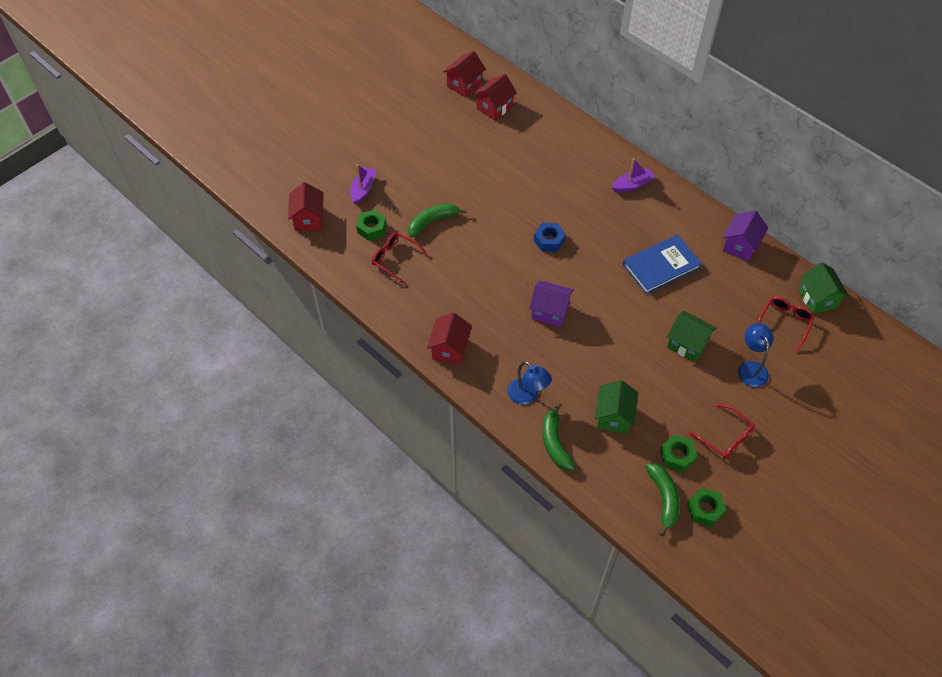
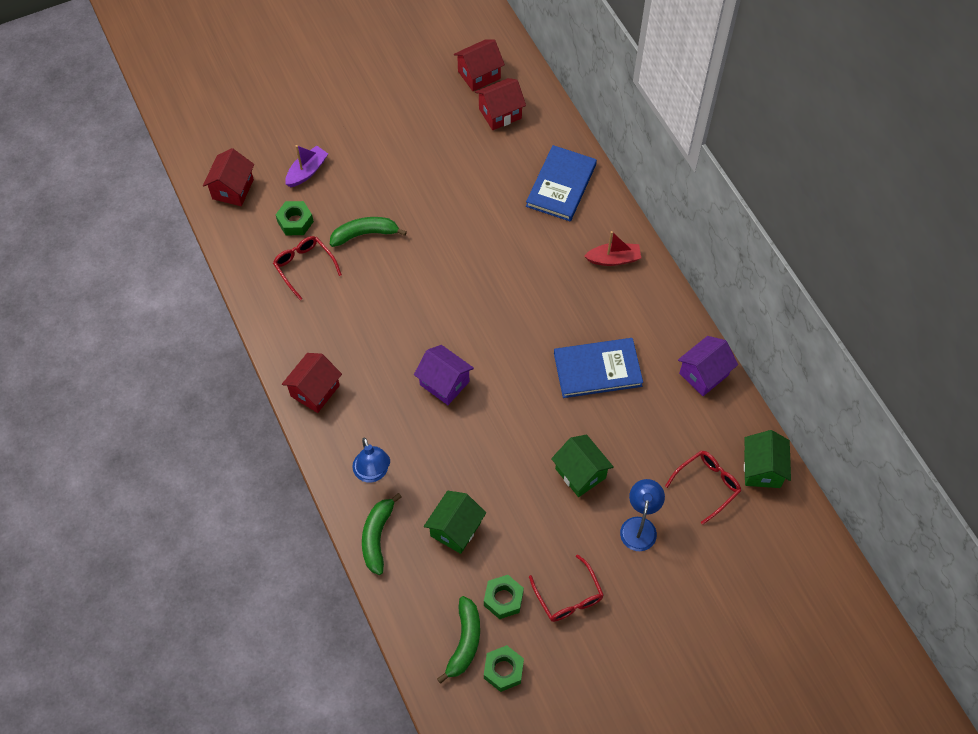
camera: 20 degrees right, 5 degrees up
blue nut [534,223,566,252] -> none
purple boat [612,158,655,193] -> red boat [584,231,641,266]
none -> blue book [526,145,597,221]

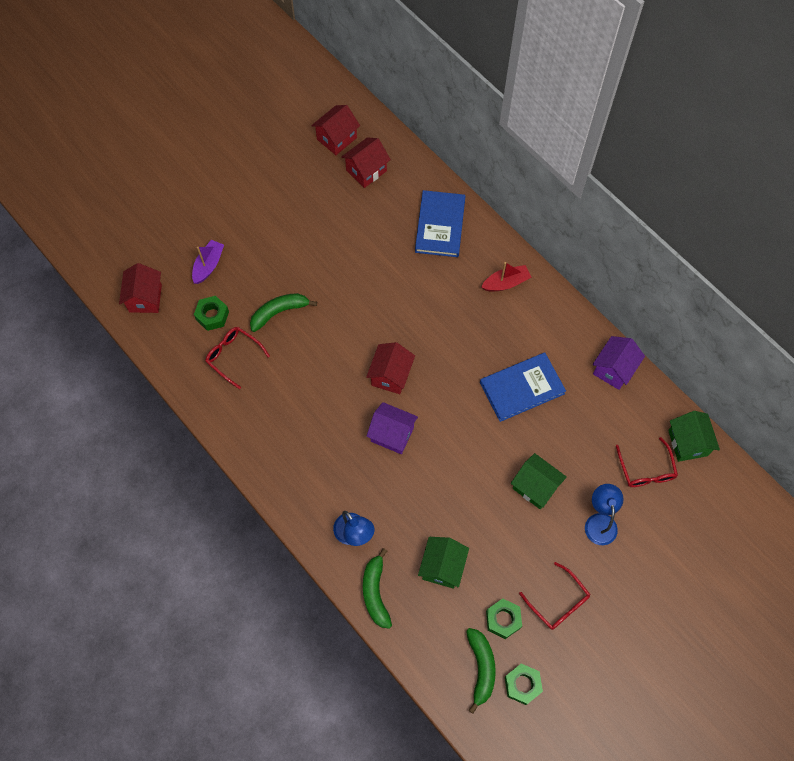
camera: 15 degrees left, 5 degrees up
red house [282,353,342,413] -> red house moved to [366,342,415,394]
red glasses [665,451,741,525] -> red glasses turned 135 degrees clockwise [616,437,678,487]

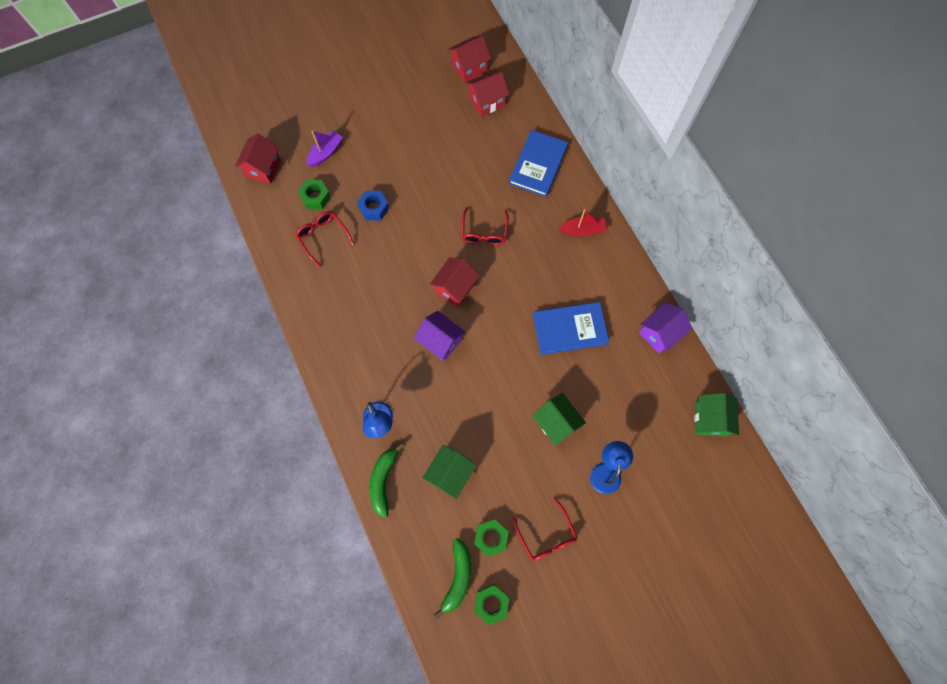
camera: 15 degrees right, 5 degrees up
green banana [250,293,317,332] -> blue nut [357,191,389,220]
red glasses [616,437,678,487] -> red glasses moved to [461,207,509,245]

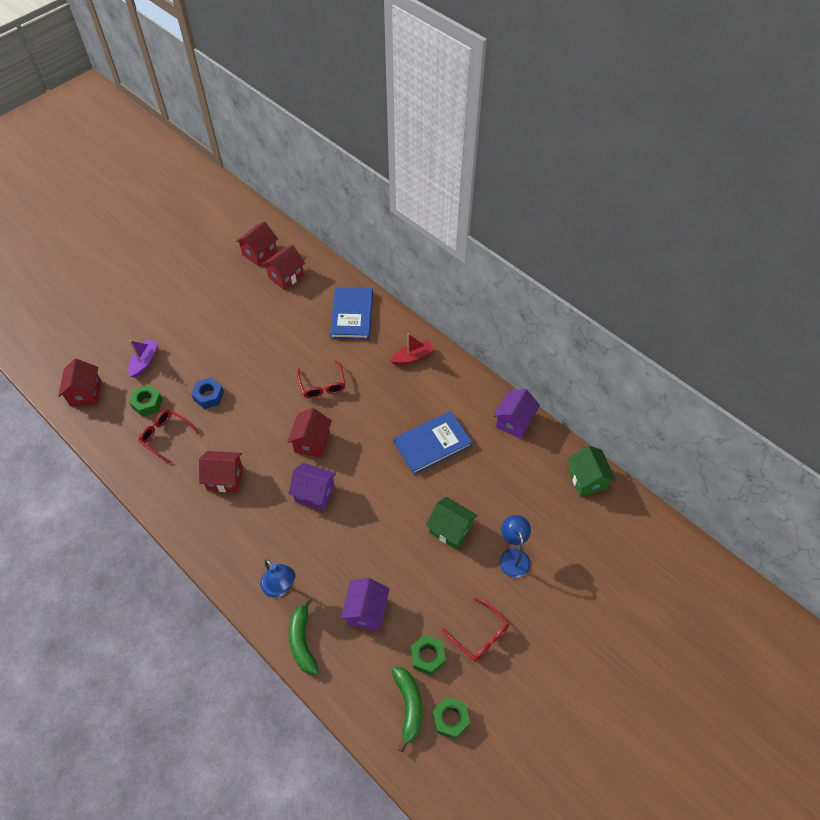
camera: 20 degrees left, 15 degrees down
green house [422,445,477,499] -> purple house [341,578,390,631]
none -> red house [199,451,243,492]

